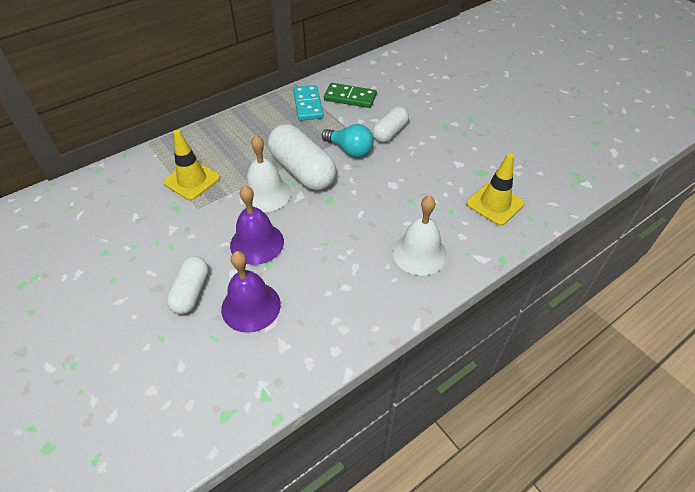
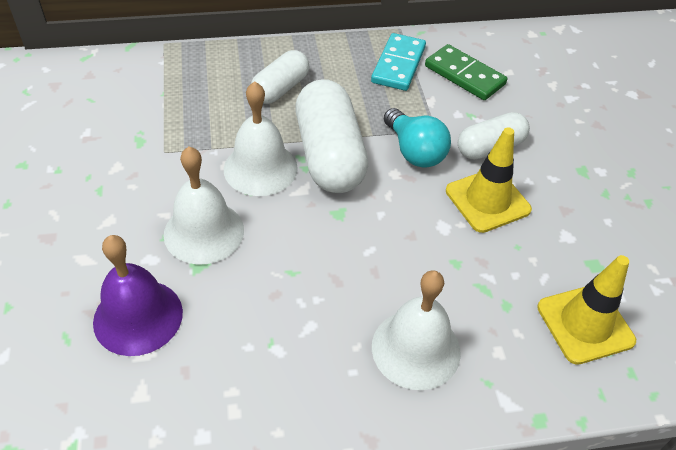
camera: 25 degrees right, 0 degrees up
yellow traffic cone [163,130,220,200] -> yellow traffic cone moved to [446,127,532,233]
white capsule [167,256,209,314] -> white capsule moved to [251,50,309,104]
purple bell [230,185,284,265] -> white bell [164,147,244,265]

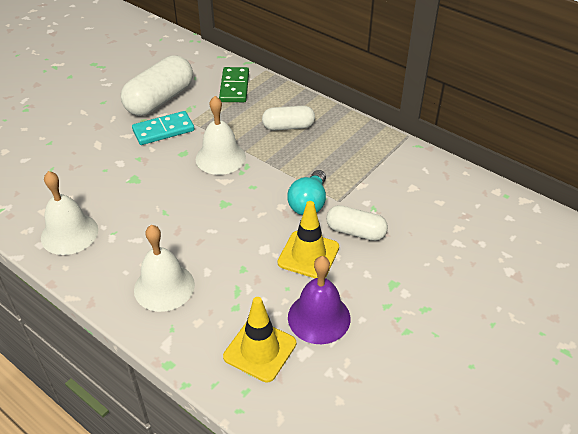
camera: 50 degrees right, 5 degrees down
purple bell [93,235,183,356] -> purple bell moved to [288,256,350,344]
white bell [164,147,244,265] -> white bell moved to [41,171,98,255]
white capsule [295,79,368,193] -> white capsule moved to [121,55,193,116]
turquoise domino [371,33,426,91] -> turquoise domino moved to [132,111,194,145]
green domino [425,44,507,100] -> green domino moved to [219,67,249,102]

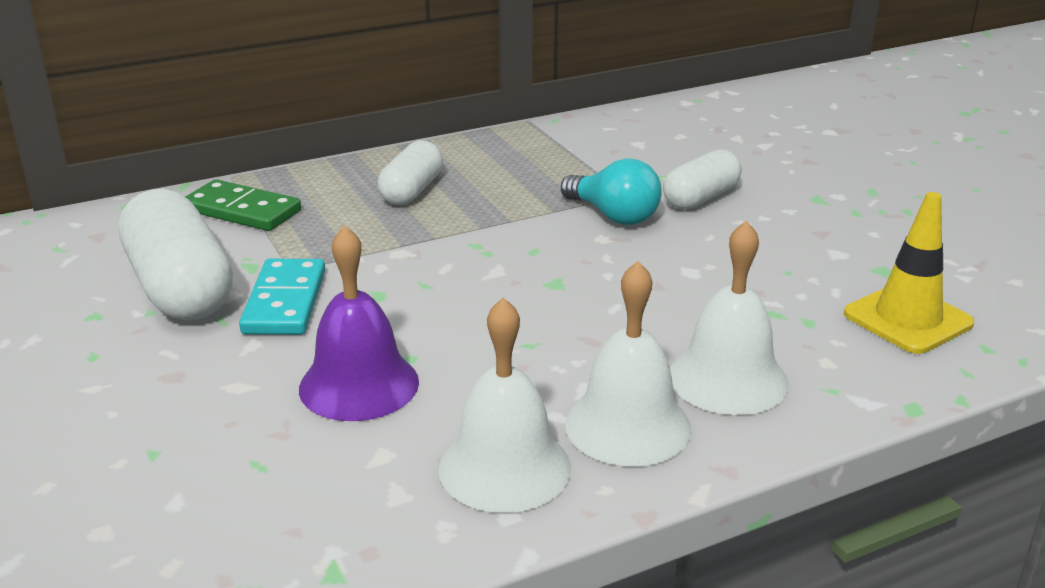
camera: 65 degrees left, 15 degrees down
white bell [196,96,246,175] -> white bell moved to [565,261,692,466]
yellow traffic cone [278,201,339,278] -> none
purple bell [288,256,350,344] -> purple bell moved to [299,225,419,421]

